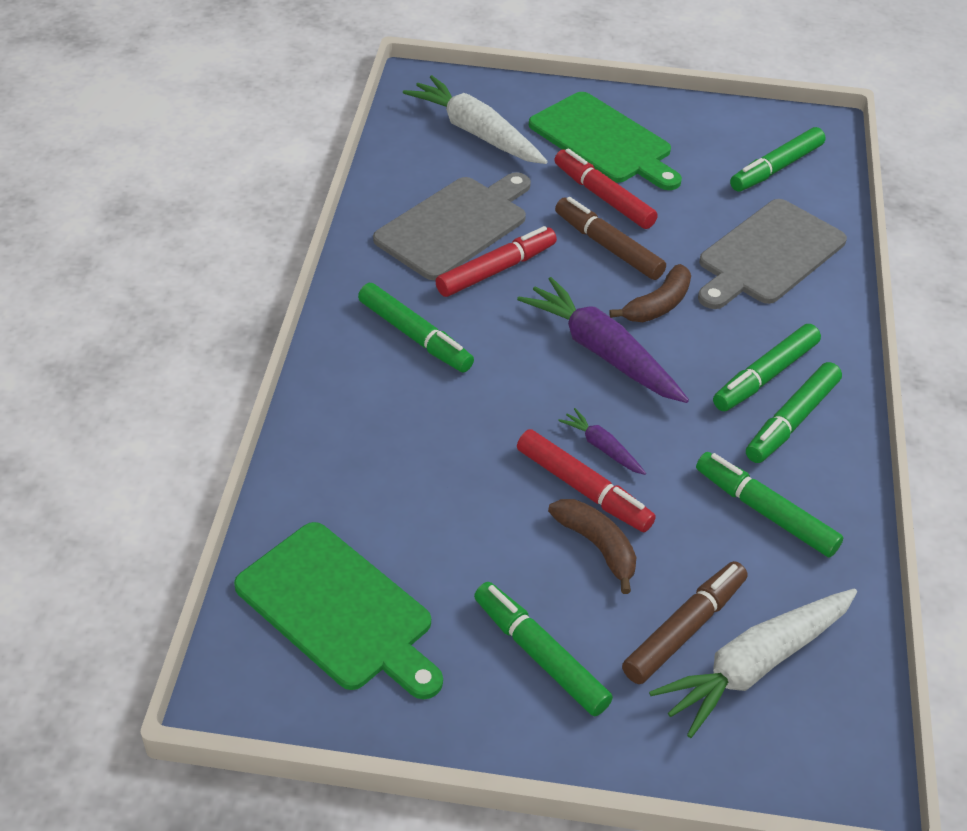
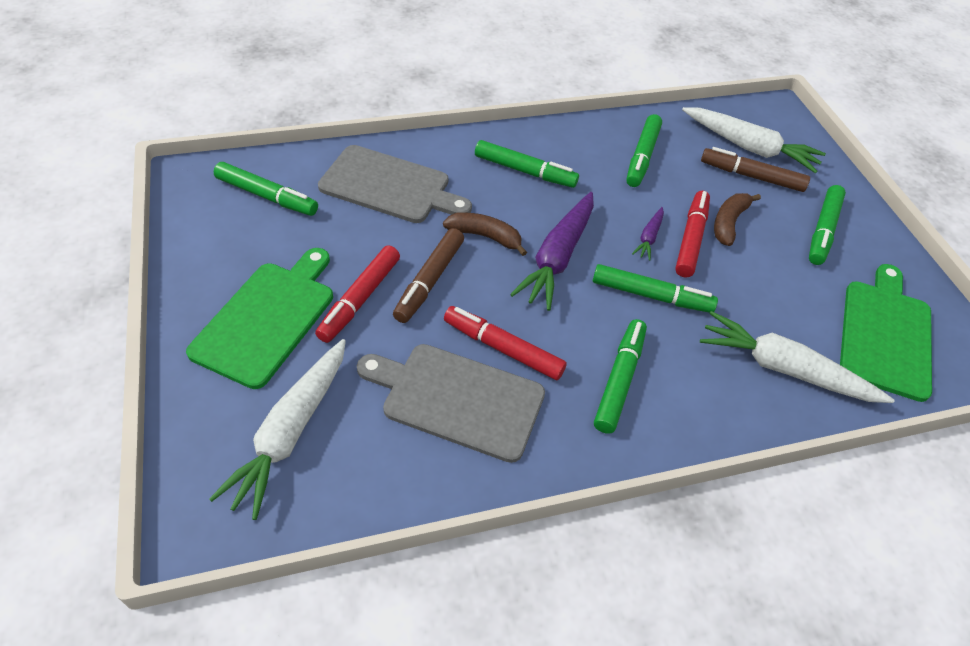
camera: 115 degrees left, 5 degrees up
green marker [746,362,842,463] -> green marker moved to [593,264,718,313]
none -> white carrot [700,311,895,403]

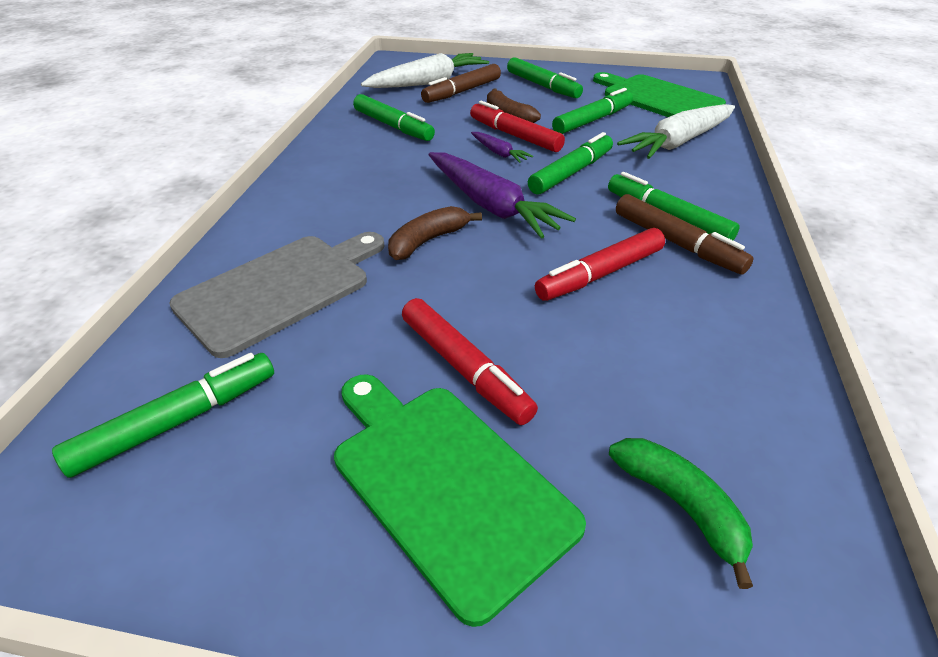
camera: 60 degrees left, 10 degrees down
white carrot [209,339,346,520] -> green banana [609,438,753,589]
grey cutting board [357,344,545,463] -> none
brown marker [393,228,464,323] -> brown marker moved to [616,194,753,275]
green marker [475,140,579,188] -> green marker moved to [552,88,633,134]

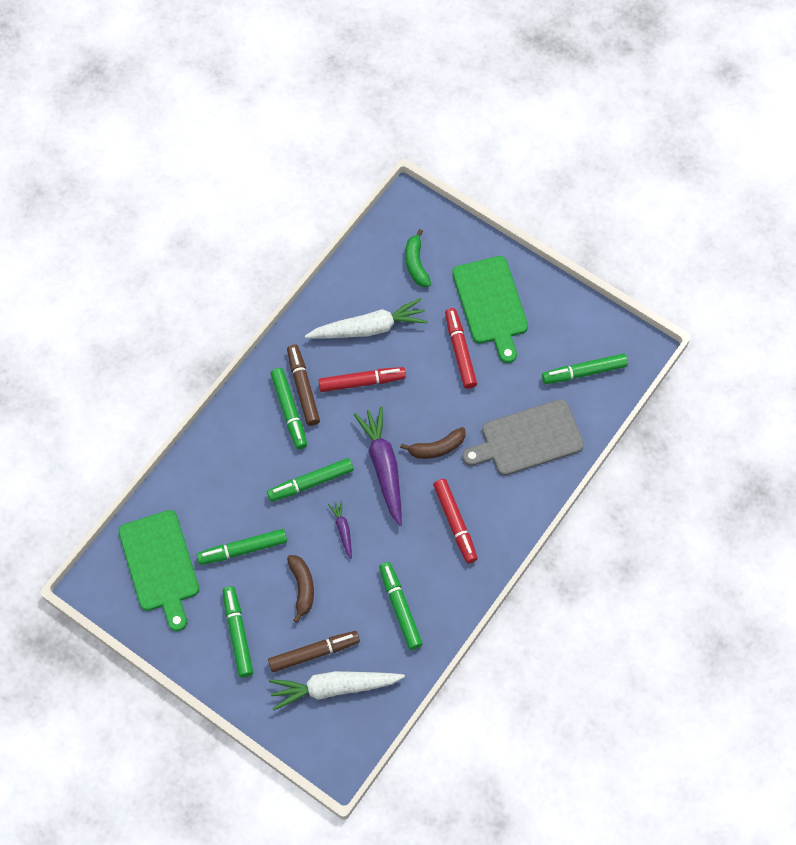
camera: 155 degrees left, 25 degrees up
red marker [470,101,565,152] -> red marker moved to [433,479,478,563]
white carrot [617,104,735,159] -> white carrot moved to [305,298,428,339]

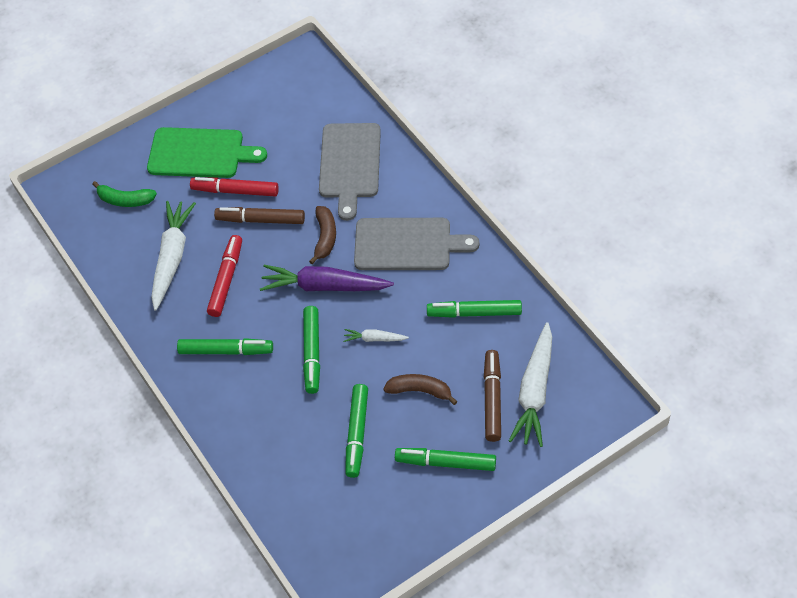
camera: 65 degrees left, 10 degrees down
green cutting board [118,510,199,631] -> none
brown marker [287,344,320,426] -> brown marker moved to [214,207,305,224]
purple carrot [328,500,352,559] -> white carrot [343,329,409,342]
red marker [433,479,478,563] -> grey cutting board [354,218,479,270]
green marker [542,353,628,384] -> none

